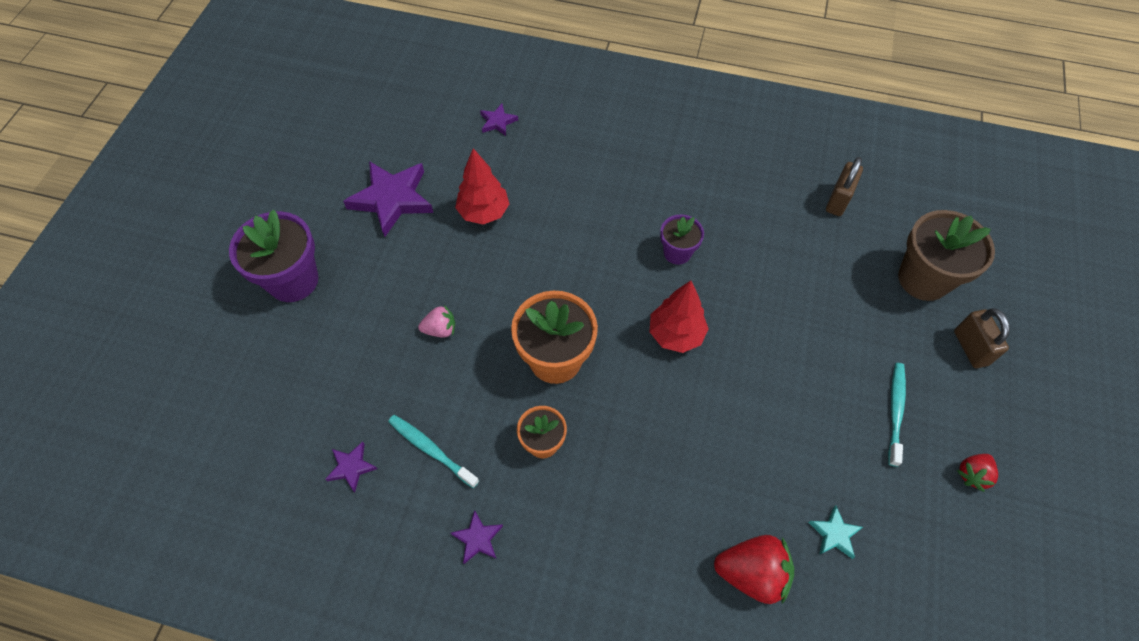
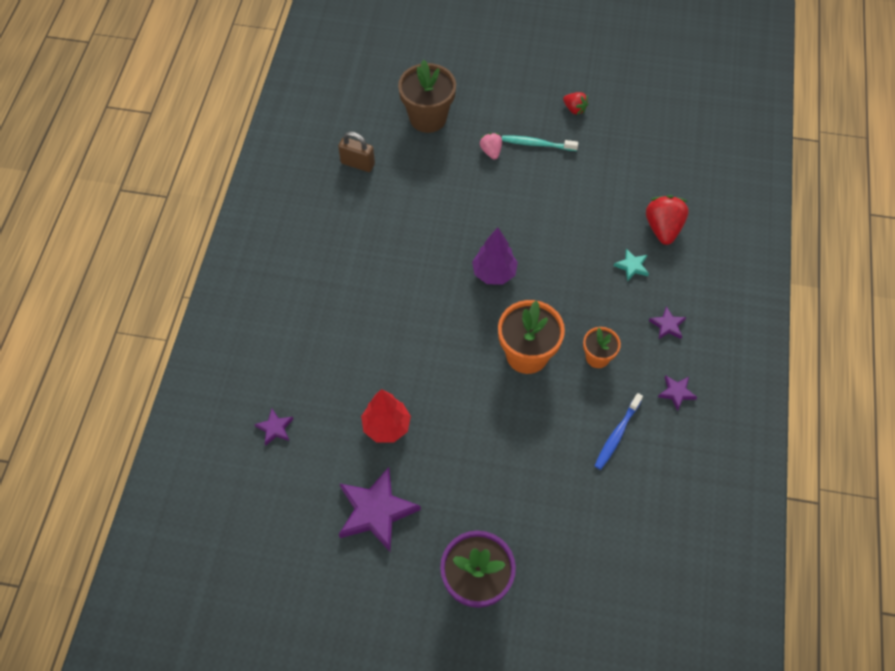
camera: 95 degrees left, 0 degrees up
purple star [325,442,377,492] -> purple star moved to [649,306,686,340]
turquoise toothbrush [388,415,479,488] -> blue toothbrush [595,393,643,470]
pink strawberry [418,305,455,337] -> pink strawberry moved to [479,133,502,160]
red tree [650,280,709,353] -> purple tree [472,228,518,285]
purple flower pot [660,214,704,265] -> none
turquoise star [808,505,863,559] -> turquoise star moved to [614,249,649,281]
brown padlock [954,308,1010,368] -> none

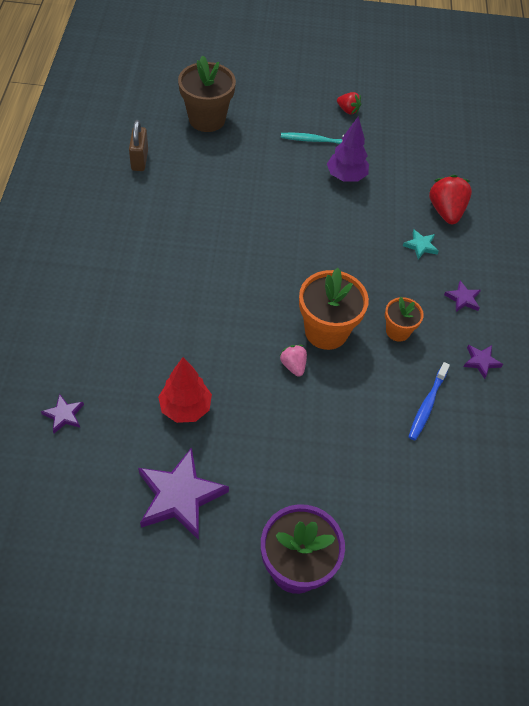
camera: 10 degrees left, 5 degrees down
brown padlock [338,132,375,172] -> brown padlock turned 75 degrees clockwise [129,120,148,171]
purple tree [472,228,518,285] -> purple tree moved to [327,116,369,181]
pink strawberry [479,133,502,160] -> pink strawberry moved to [280,345,307,377]

